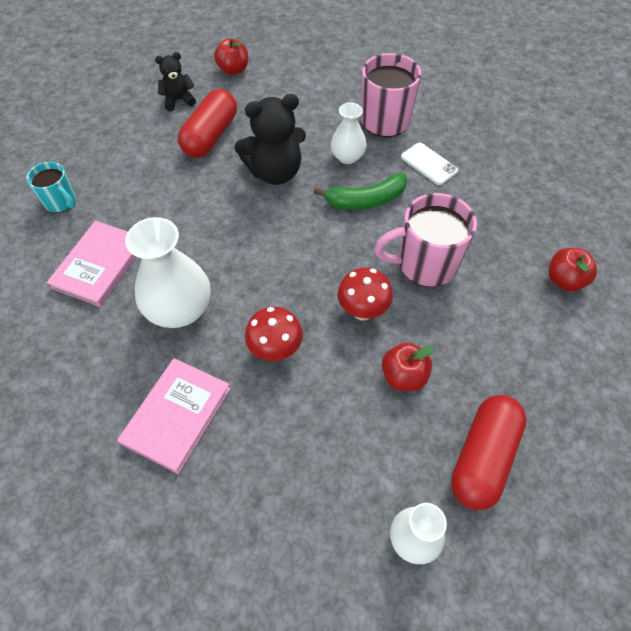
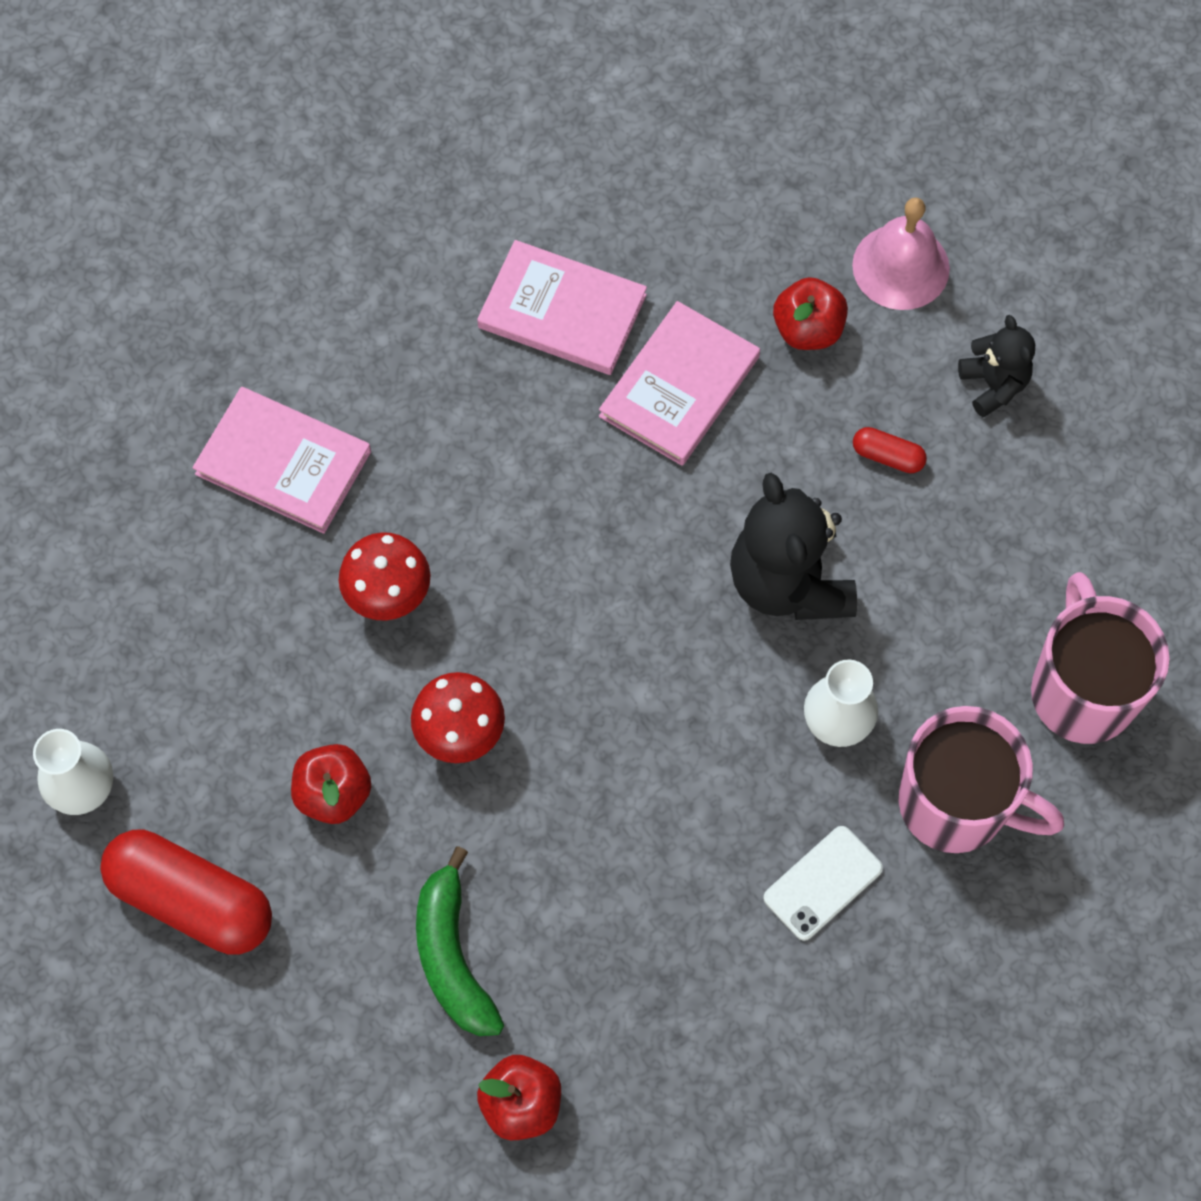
camera: 90 degrees right, 10 degrees up
turquoise mug [26,162,76,213] -> none
white vase [125,217,210,328] -> none
red capsule [178,89,237,157] -> red capsule [853,427,927,473], size x0.44
red apple [214,38,248,75] -> red apple moved to [773,277,848,350]
green banana [313,173,407,210] -> green banana moved to [416,846,504,1036]
pink mug [374,193,477,287] -> pink mug moved to [1031,572,1170,744]
none -> pink book [599,301,760,466]
none -> pink bell [852,197,950,310]

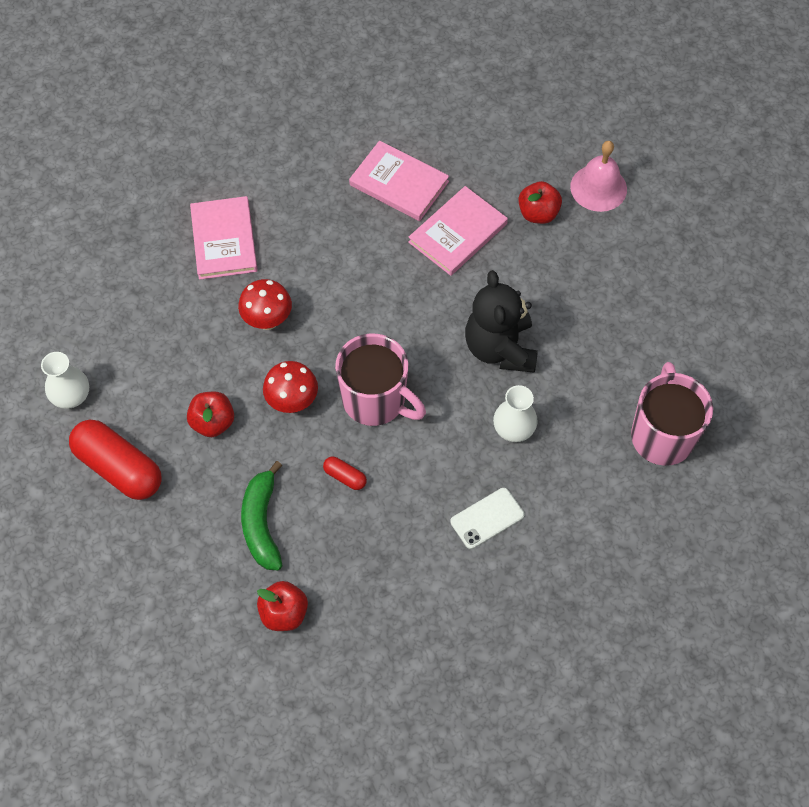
camera: 10 degrees right, 5 degrees down
pink book [192,387,371,534] -> pink book turned 45 degrees clockwise [190,196,257,280]
red capsule [853,427,927,473] -> red capsule moved to [323,457,367,490]
pink mug [899,706,1064,853] -> pink mug moved to [335,333,426,426]
black teddy bear [958,315,1035,418] -> none

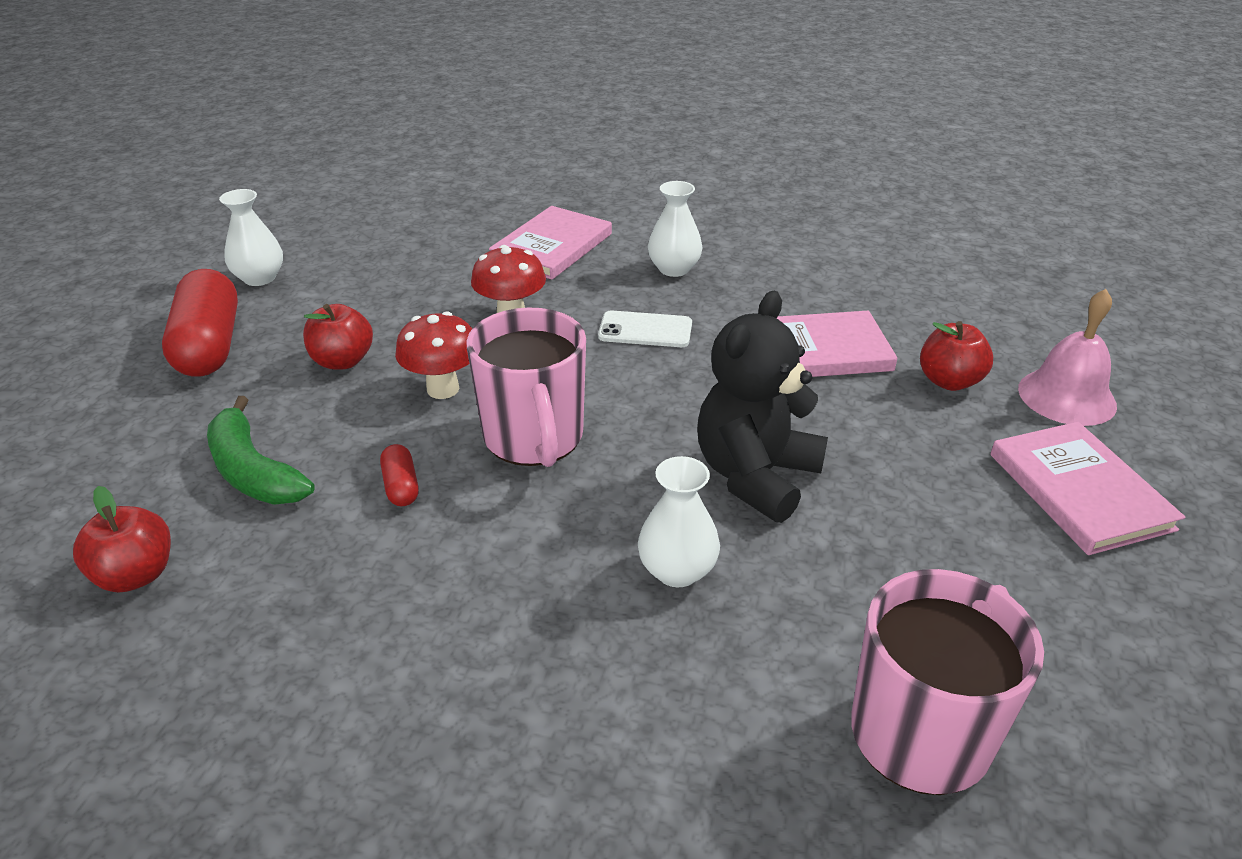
camera: 40 degrees right, 25 degrees down
green banana [241,461,283,571] -> green banana turned 75 degrees counterclockwise [207,396,315,505]
pink book [349,141,449,221] -> pink book moved to [990,422,1185,555]
white phone [450,488,524,549] -> white phone moved to [598,310,692,347]
none -> white vase [648,181,702,277]

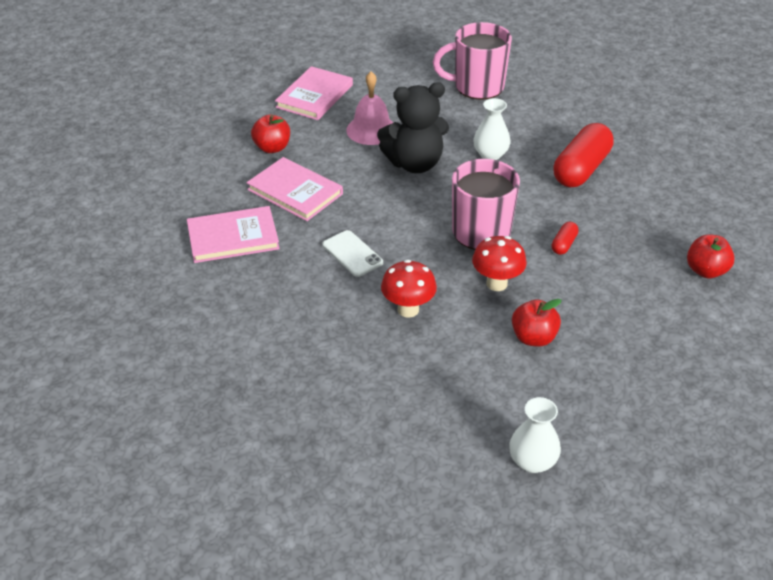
camera: 135 degrees left, 5 degrees up
red capsule [162,269,238,377] -> red capsule moved to [553,123,614,187]
green banana [207,396,315,505] -> none
pink book [489,206,612,280] -> pink book moved to [187,206,280,263]
white vase [648,181,702,277] -> none
pink bell [1018,289,1117,426] -> pink bell moved to [346,71,393,145]

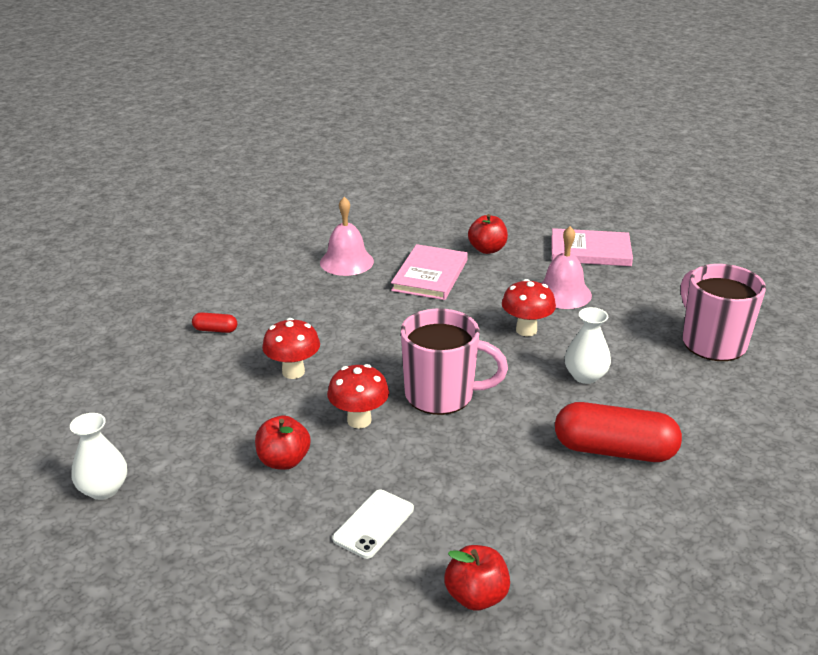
camera: 70 degrees right, 10 degrees down
pink book [187,206,280,263] -> pink bell [320,197,374,276]
white phone [323,230,383,277] -> white phone moved to [332,490,414,559]
black teddy bear [377,82,449,173] -> red mushroom [502,279,556,336]
red capsule [552,222,579,255] -> red capsule moved to [192,312,238,333]

